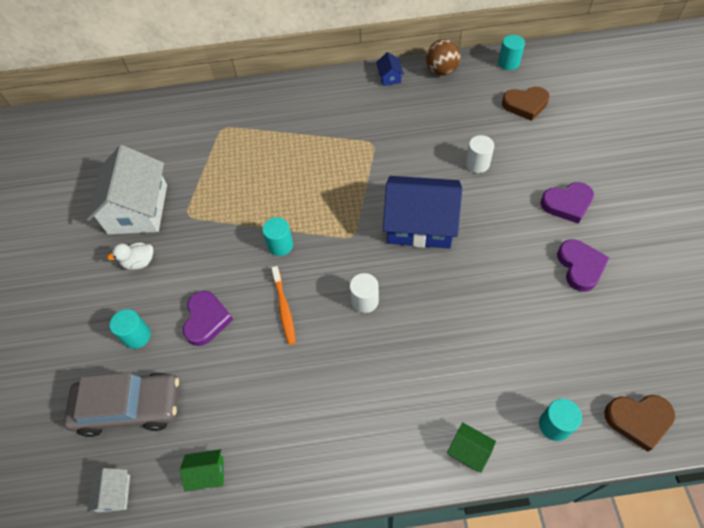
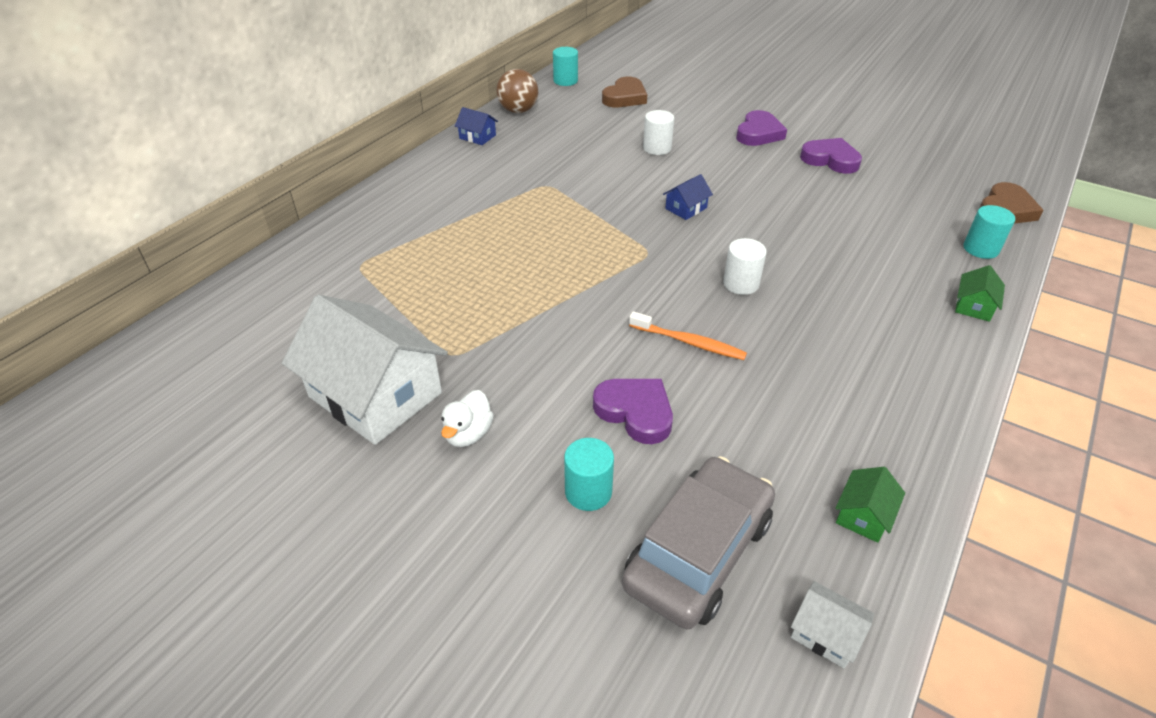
camera: 55 degrees left, 15 degrees down
turquoise cylinder [262,217,293,256] -> none
blue house [383,176,462,249] -> blue house [663,174,713,220], size x0.42
green house [447,422,496,473] -> green house turned 45 degrees counterclockwise [955,265,1005,322]

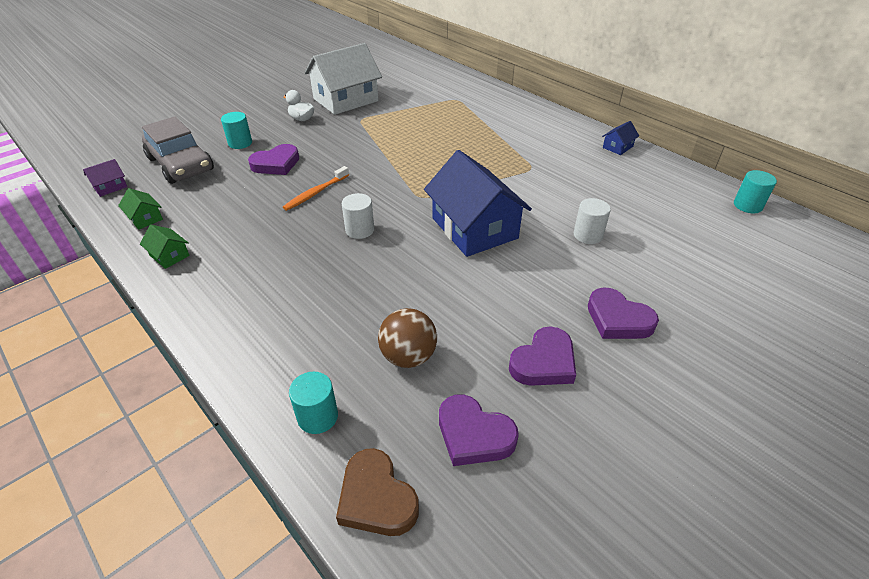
camera: 105 degrees right, 0 degrees up
brown ball [496,69,538,113] -> brown ball moved to [378,308,437,368]
brown heart [602,77,647,107] -> none
blue house [663,174,713,220] -> blue house [424,150,532,257], size x2.39
white house [791,581,874,669] -> purple house [83,159,127,197]
green house [955,265,1005,322] -> green house moved to [140,225,190,269]
none -> purple heart [439,394,519,466]

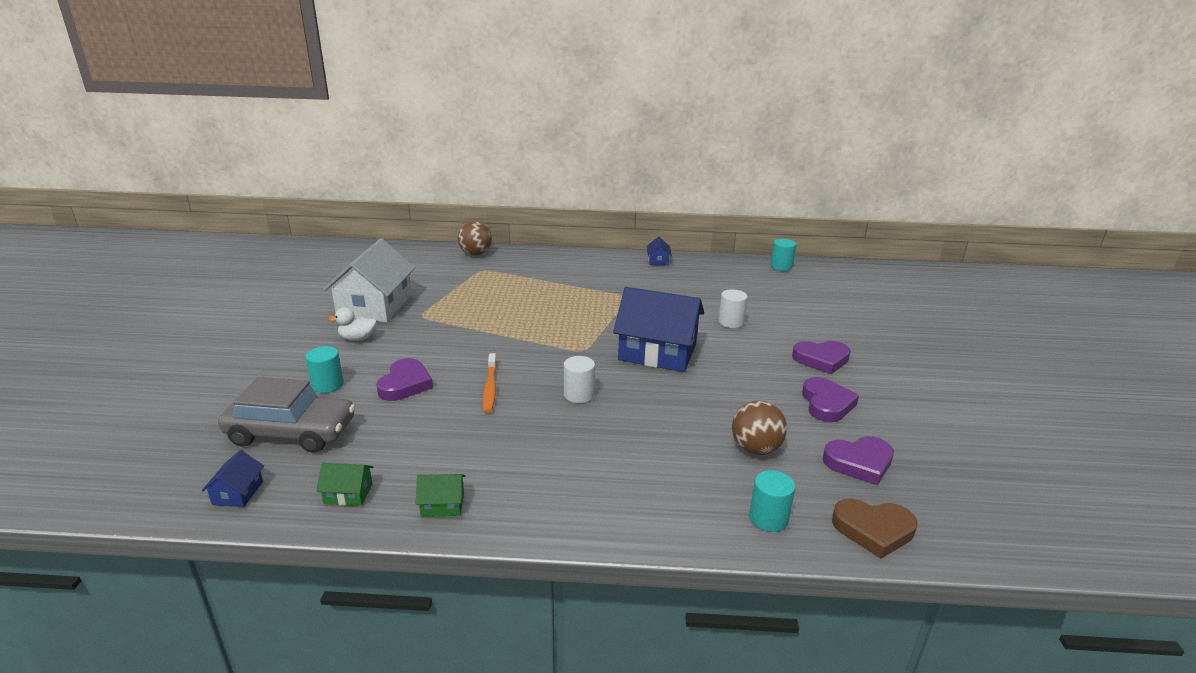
camera: 45 degrees left, 15 degrees down
purple house [83,159,127,197] -> blue house [202,450,264,507]
none -> brown ball [458,221,492,255]

